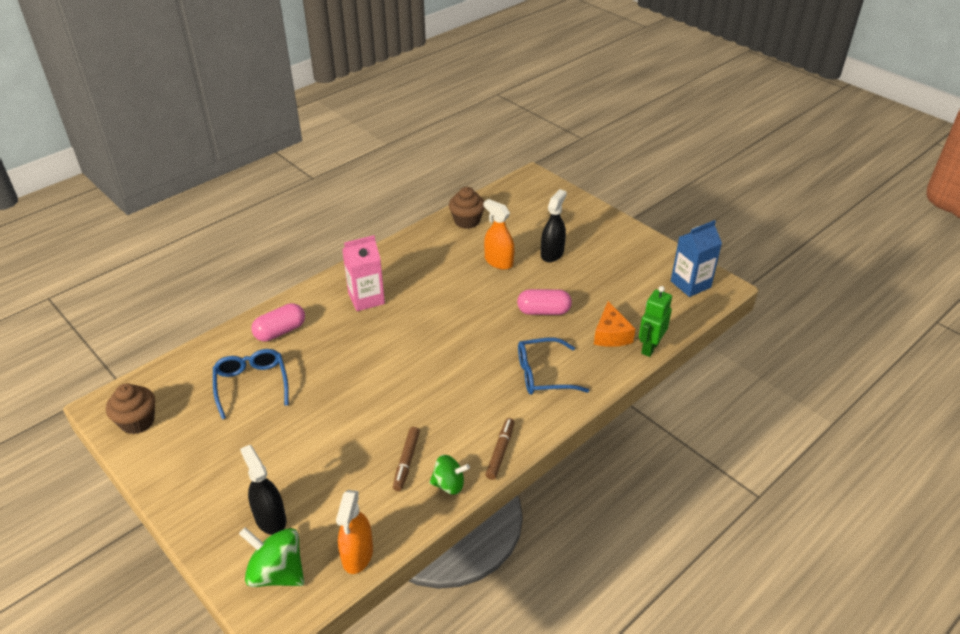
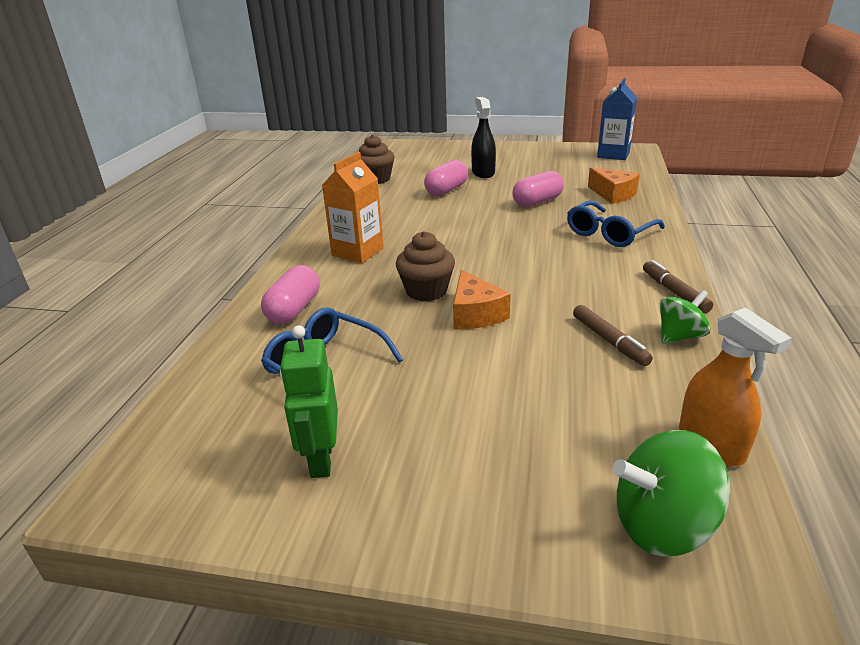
camera: 35 degrees left, 10 degrees down
brown cupcake [106,384,155,434] -> brown cupcake moved to [396,231,455,301]
black spray bottle [240,445,286,535] -> none
pink carton [342,235,385,311] -> orange carton [322,152,384,263]
orange spray bottle [484,199,515,270] -> pink capsule [424,160,468,196]
green robot [639,286,672,357] -> green robot moved to [280,325,338,478]
none -> orange cheese [453,270,511,329]

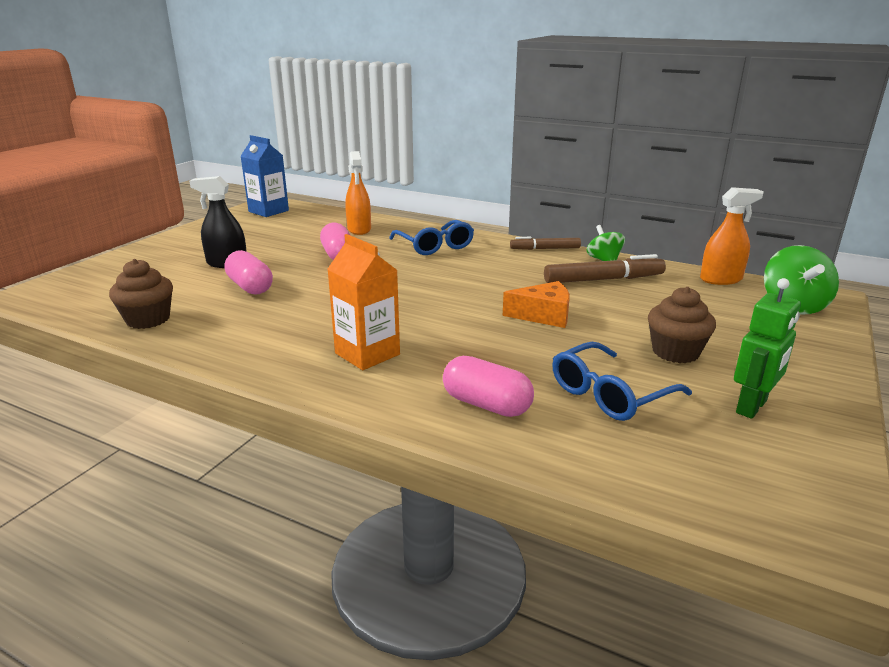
camera: 75 degrees left, 5 degrees down
green robot [280,325,338,478] -> green robot turned 60 degrees counterclockwise [734,278,801,419]
brown cupcake [396,231,455,301] -> brown cupcake moved to [648,287,716,363]
brown marker [573,305,653,366] -> brown marker [544,254,666,283], size x1.56
orange cheese [588,168,640,204] -> orange spray bottle [345,151,371,235]

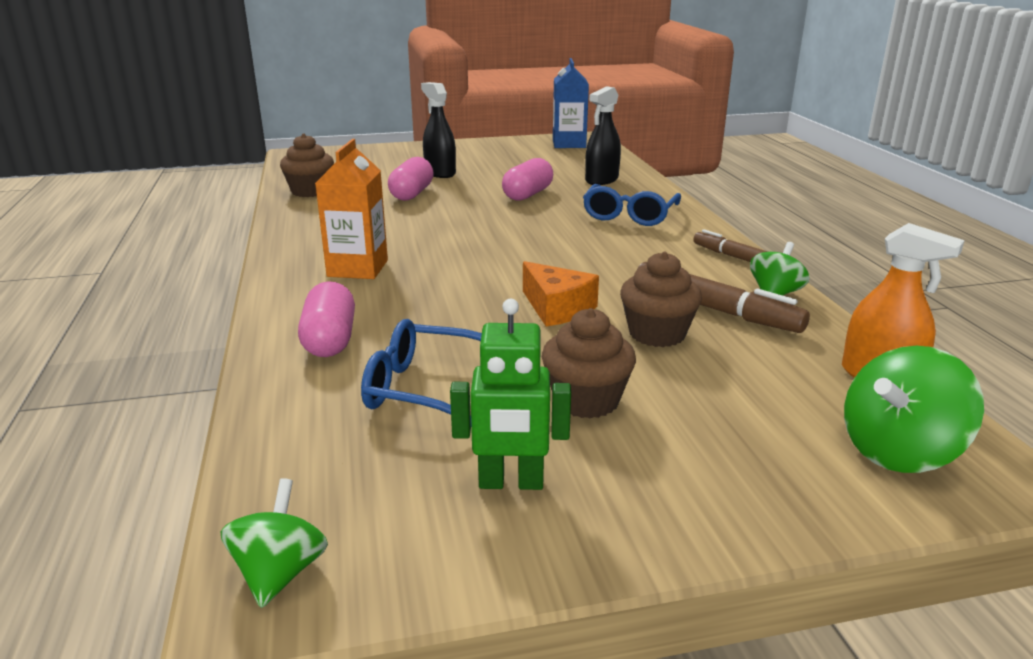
camera: 50 degrees right, 0 degrees up
orange spray bottle [345,151,371,235] -> black spray bottle [585,86,621,185]
none -> green spinning top [220,478,328,608]
none -> brown cupcake [620,252,702,347]

